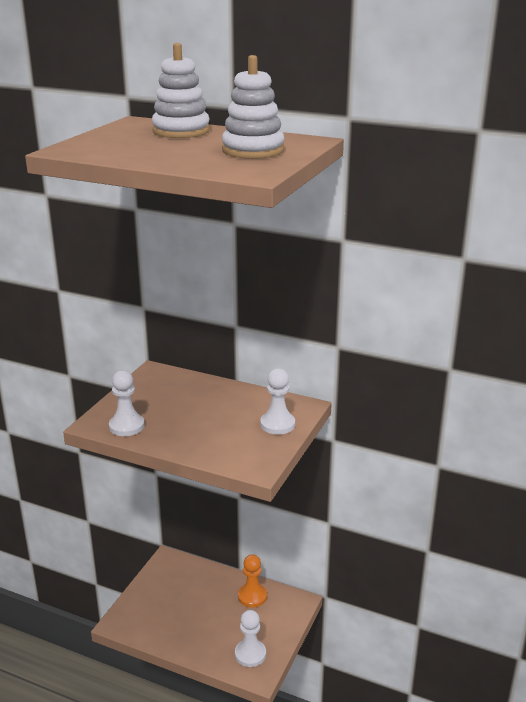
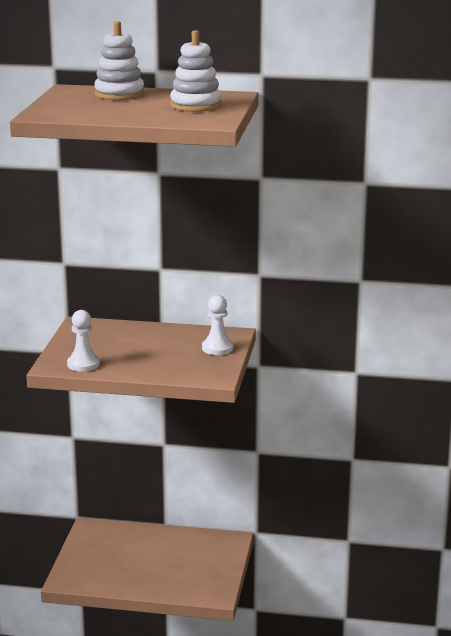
camera: 15 degrees left, 5 degrees down
white pawn [235,610,266,667] -> none
orange pawn [238,554,267,608] -> none

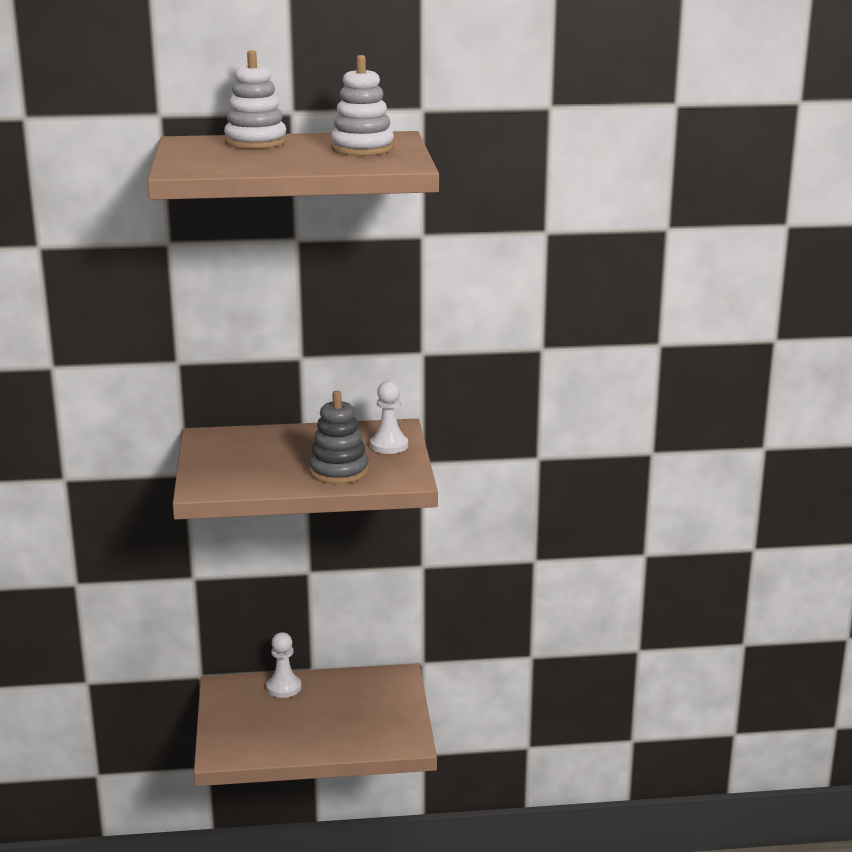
camera: 15 degrees left, 0 degrees up
white pawn [67,310,100,372] -> white pawn moved to [266,632,301,698]
none -> grey stacking toy [309,391,369,484]

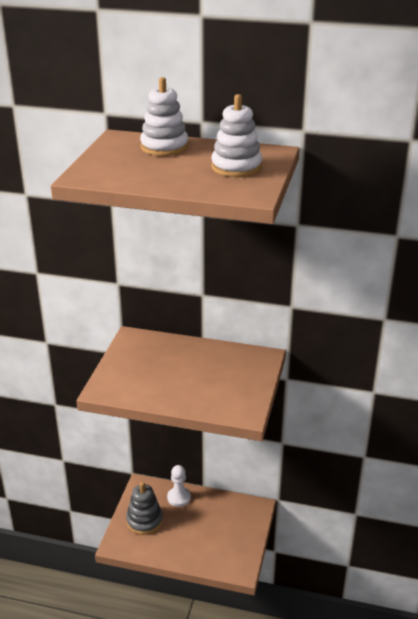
camera: 20 degrees right, 10 degrees up
grey stacking toy [309,391,369,484] -> grey stacking toy moved to [126,482,163,535]
white pawn [370,381,408,454] -> none

